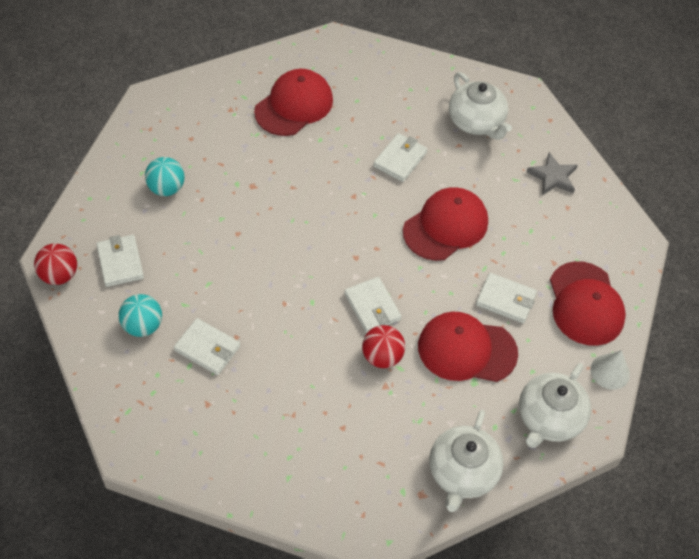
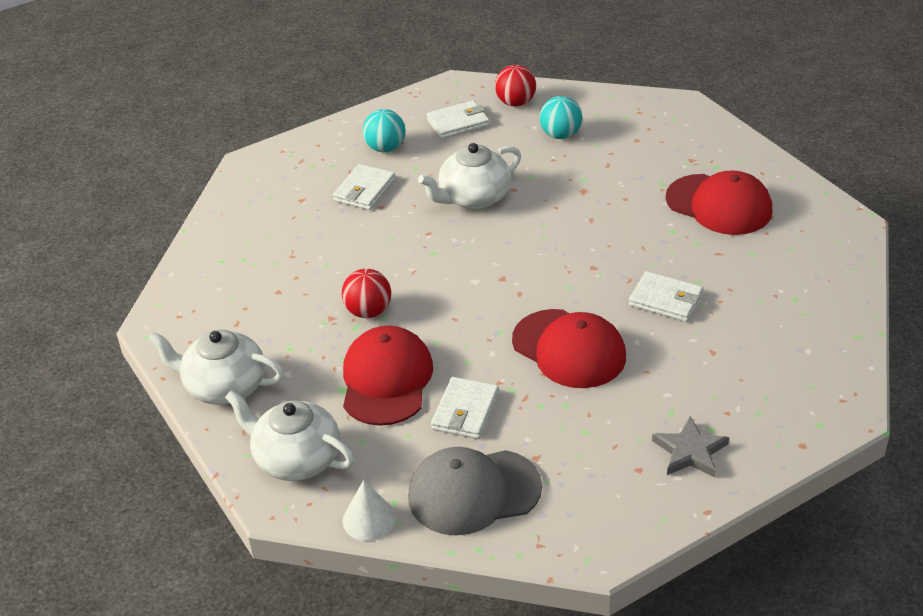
camera: 90 degrees right, 15 degrees down
red ball [34,243,77,285] -> red ball moved to [495,65,536,106]
white wallet [344,277,402,333] -> none
white teapot [449,72,512,140] -> white teapot moved to [418,143,521,209]
red cap [550,261,626,346] -> grey cap [408,447,542,535]

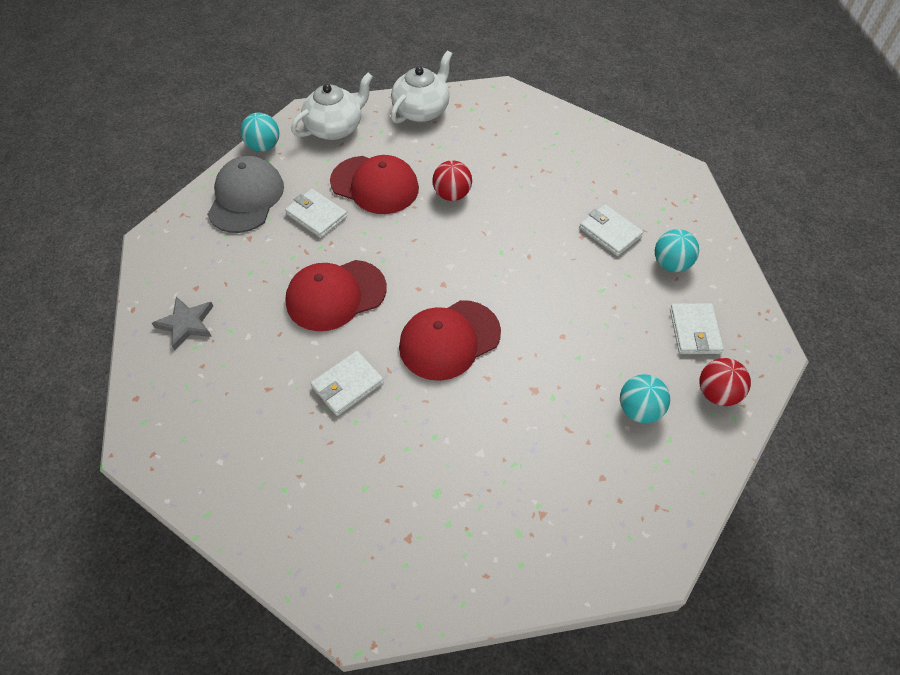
camera: 110 degrees right, 15 degrees up
white cone [343,480,396,541] -> turquoise ball [240,113,279,152]
white teapot [418,143,521,209] -> none
red cap [666,171,772,235] -> red cap moved to [399,300,501,381]

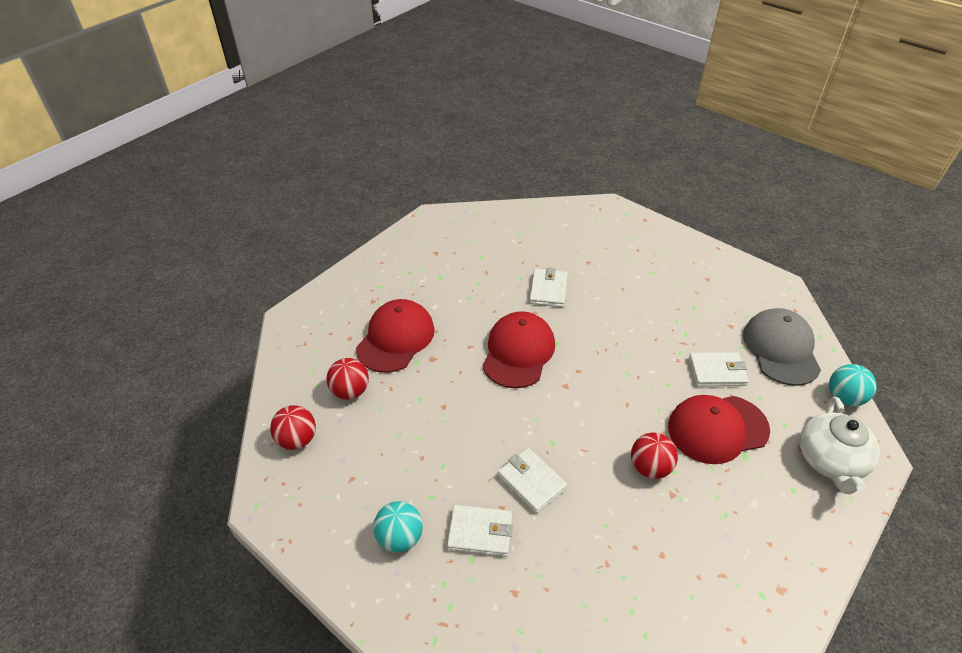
camera: 140 degrees right, 10 degrees down
grey star [152,297,213,351] -> none
grey cap [207,156,284,233] -> grey cap turned 150 degrees counterclockwise [743,308,821,386]
red cap [285,260,387,331] -> red cap moved to [356,299,435,373]
white teapot [391,51,452,123] -> none
turquoise ball [620,374,670,423] -> red ball [327,358,369,400]
white wallet [670,303,724,354] -> white wallet moved to [498,448,567,513]

